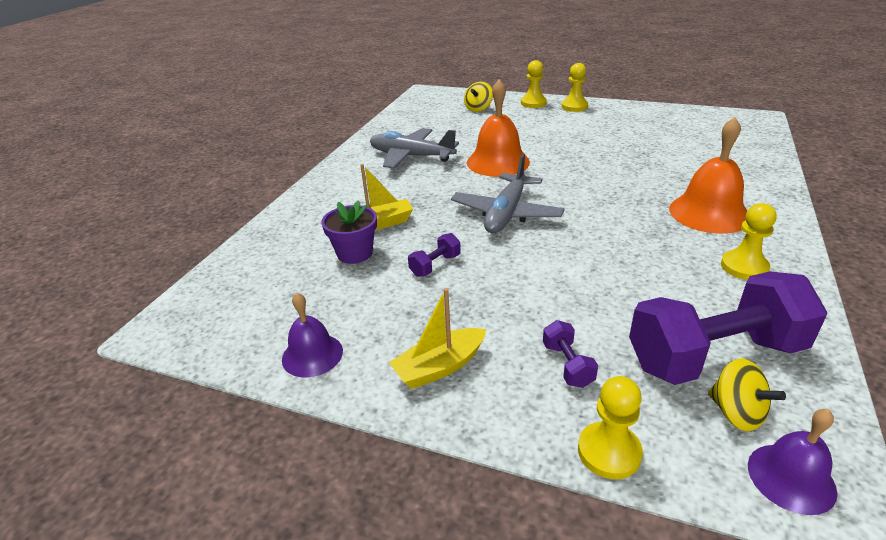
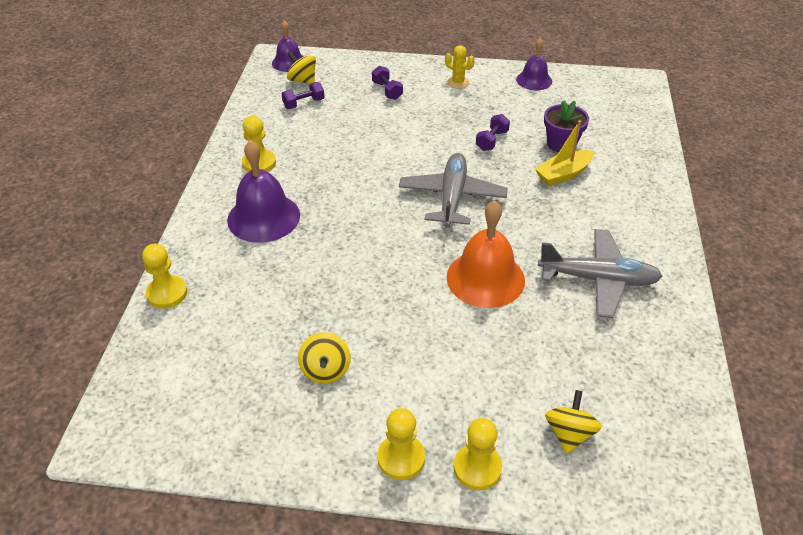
camera: 165 degrees right, 10 degrees up
yellow boat [389,288,486,389] -> yellow cactus [445,45,475,89]
yellow pawn [578,376,643,479] -> yellow pawn moved to [142,244,187,309]
purple dumbbell [629,271,827,385] -> purple dumbbell [282,82,324,109], size x0.41
orange bell [669,117,747,234] -> purple bell [227,140,300,243]
none -> yellow spinning top [298,332,351,384]

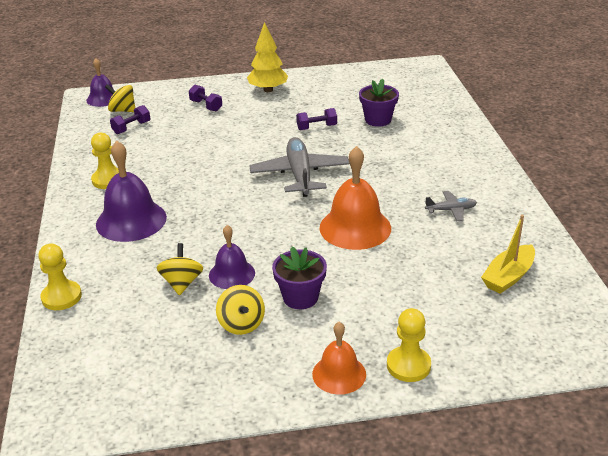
camera: 15 degrees left, 10 degrees down
yellow pawn [378,408,425,480] -> orange bell [312,322,366,395]
yellow cactus [445,45,475,89] -> yellow tree [247,22,288,92]
purple dumbbell [476,114,510,151] -> purple dumbbell turned 60 degrees clockwise [296,108,337,130]
purple bell [516,38,552,91] -> purple bell moved to [209,225,255,289]
yellow boat [535,120,594,186] -> yellow boat moved to [481,215,535,294]
grey plane [538,229,662,318] -> grey plane [425,191,477,221], size x0.49
yellow spinning top [545,390,602,454] -> yellow spinning top moved to [156,243,203,296]
none -> purple flower pot [272,246,327,309]

